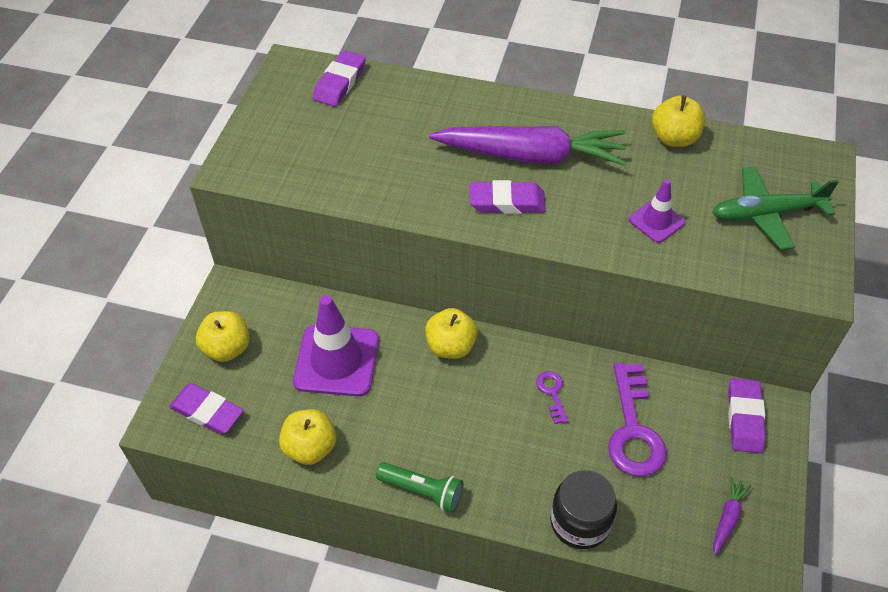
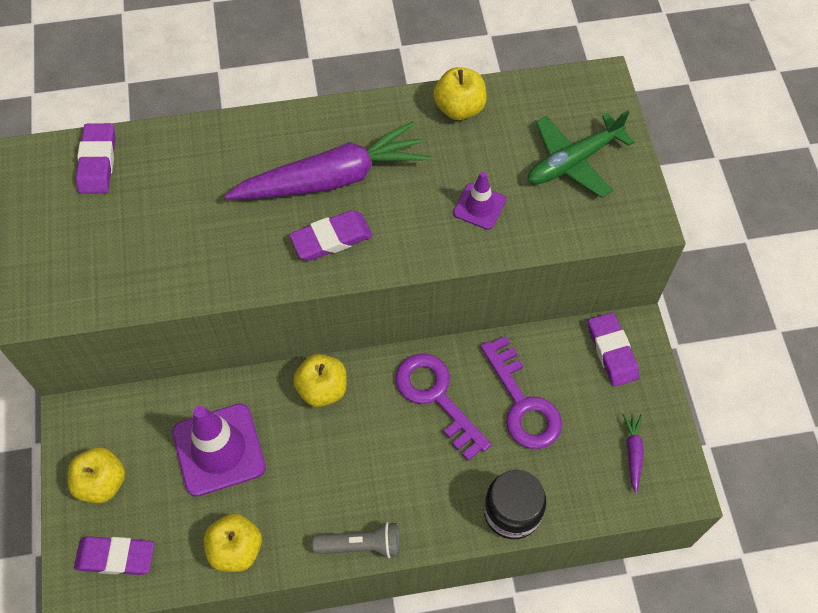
camera: 25 degrees left, 10 degrees up
green flashlight [376,462,463,513] -> grey flashlight [312,522,399,558]
purple key [536,371,568,424] -> purple key [396,353,491,461], size x2.07

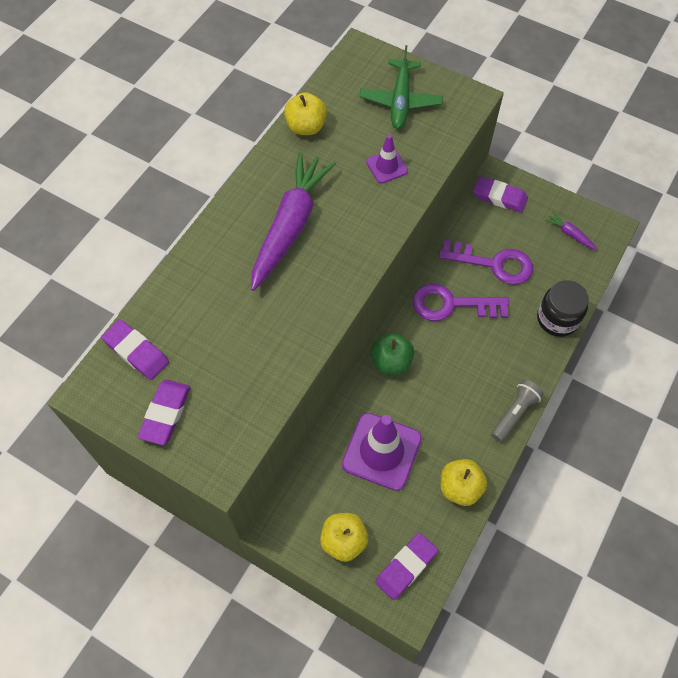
camera: 50 degrees left, 0 degrees up
purple eraser [289,210,373,261] -> purple eraser moved to [138,380,191,445]
yellow apple [293,354,347,407] -> green apple [371,333,414,375]

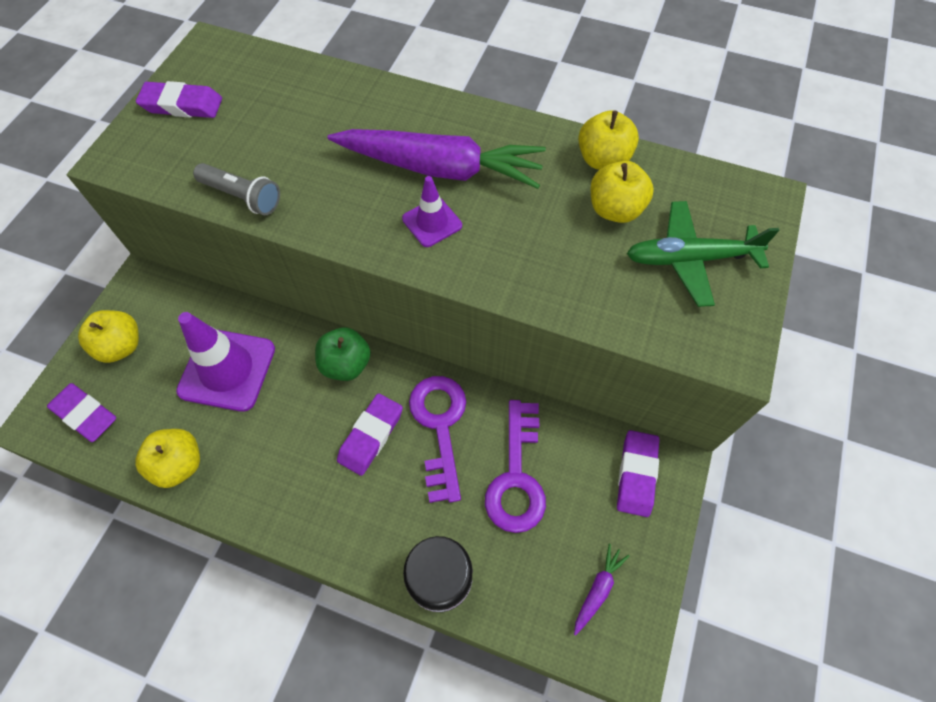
camera: 80 degrees right, 0 degrees up
purple eraser [101,319,169,380] -> purple eraser moved to [337,393,403,476]
purple traffic cone [366,135,408,184] -> purple traffic cone moved to [402,176,462,247]
grey flashlight [491,380,544,442] -> grey flashlight moved to [193,163,280,215]
none -> yellow apple [591,161,654,223]

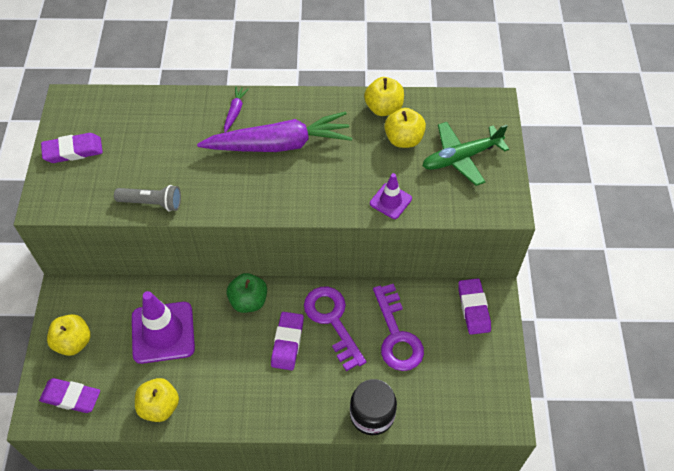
camera: 20 degrees left, 5 degrees down
purple traffic cone [402,176,462,247] -> purple traffic cone moved to [370,173,412,219]
purple carrot [574,544,629,635] -> purple carrot moved to [224,86,249,133]

